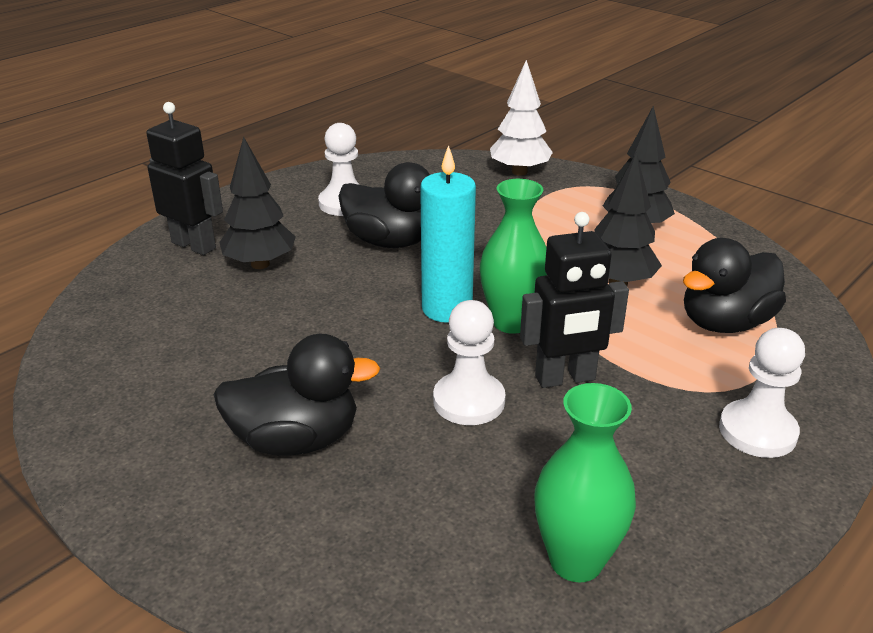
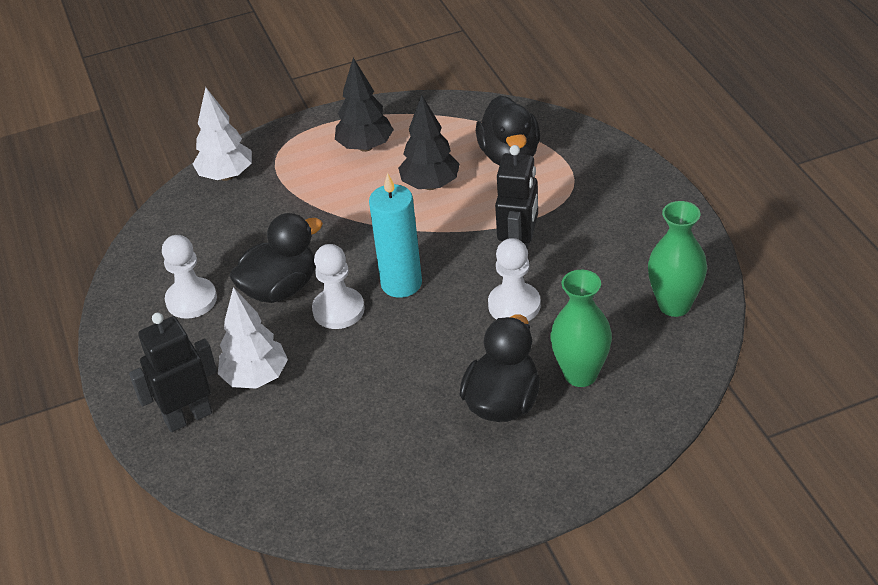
camera: 60 degrees left, 10 degrees up
black tree [219,137,296,269] -> white tree [218,287,288,388]
green vase [480,179,547,334] -> green vase moved to [550,270,612,387]
white pawn [719,328,805,458] -> white pawn moved to [312,244,365,329]

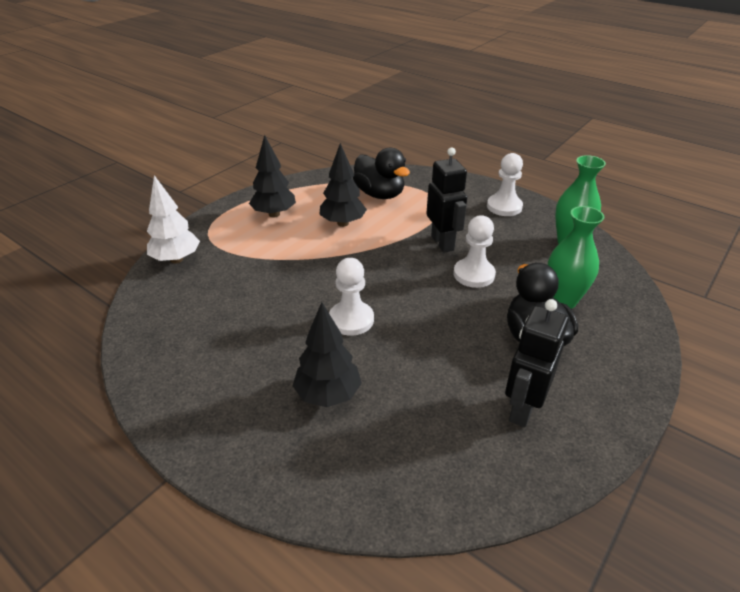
camera: 35 degrees left, 5 degrees down
black robot [129,313,217,432] -> black robot moved to [505,299,569,427]
white pawn [162,235,217,319] -> white pawn moved to [487,153,523,216]
white tree [218,287,288,388] -> black tree [293,302,362,407]
black duck [230,213,323,303] -> none
turquoise candle [369,173,422,298] -> none

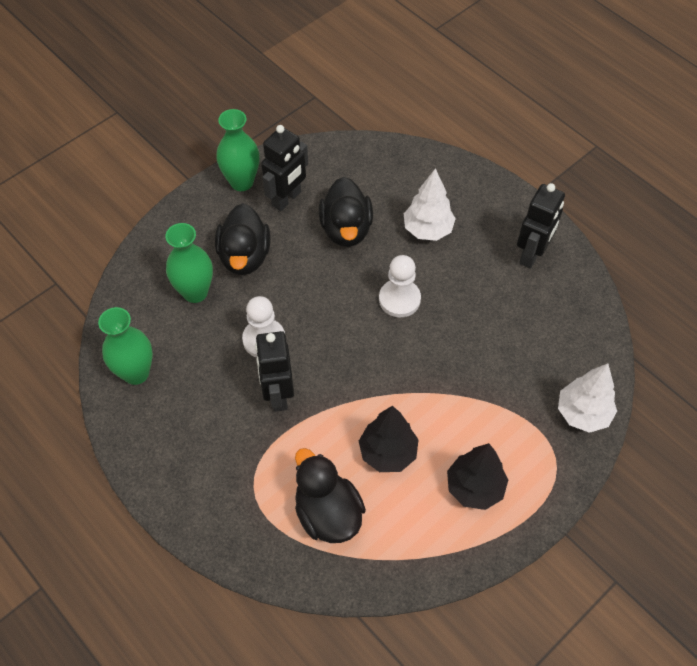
camera: 170 degrees left, 20 degrees up
black tree [293,302,362,407] -> white tree [403,168,456,241]
white pawn [487,153,523,216] -> none
none -> green vase [216,109,259,191]
none -> black duck [319,177,373,247]
none -> black robot [517,183,565,268]

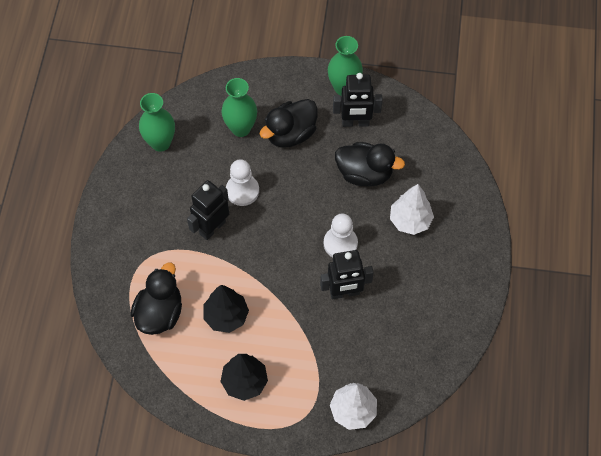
camera: 50 degrees right, 5 degrees up
black duck [319,177,373,247] -> black duck turned 120 degrees counterclockwise [335,142,405,186]
black robot [517,183,565,268] -> black robot moved to [320,250,374,299]

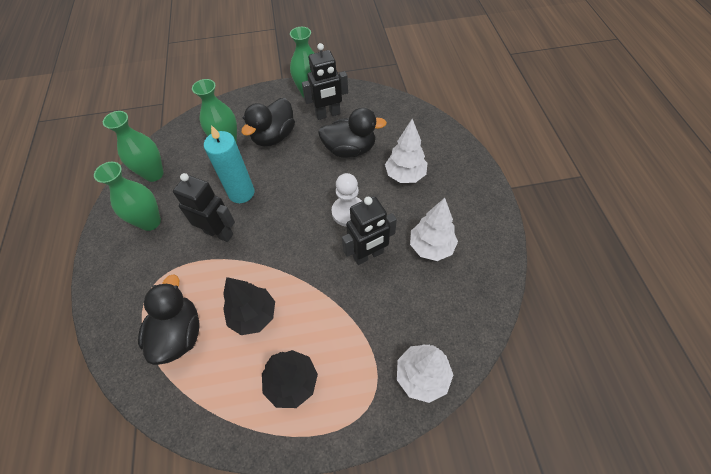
camera: 15 degrees left, 5 degrees down
black robot [187,180,229,240] -> black robot turned 90 degrees clockwise [173,173,235,242]
white pawn [226,159,259,206] -> turquoise candle [204,125,255,203]
none -> green vase [94,162,161,231]
none -> white tree [410,198,458,261]

